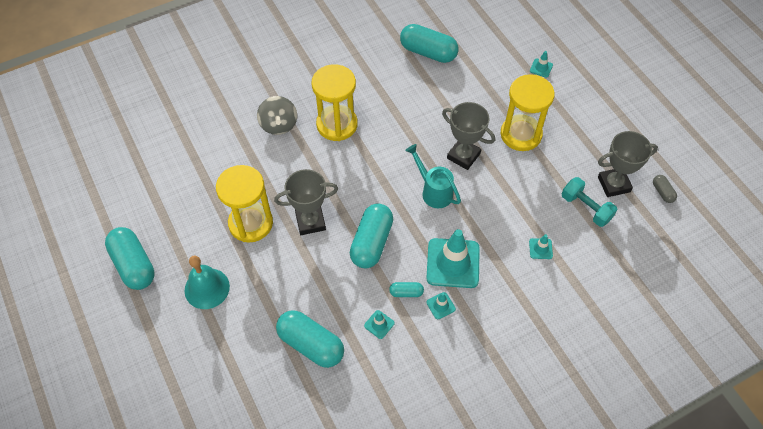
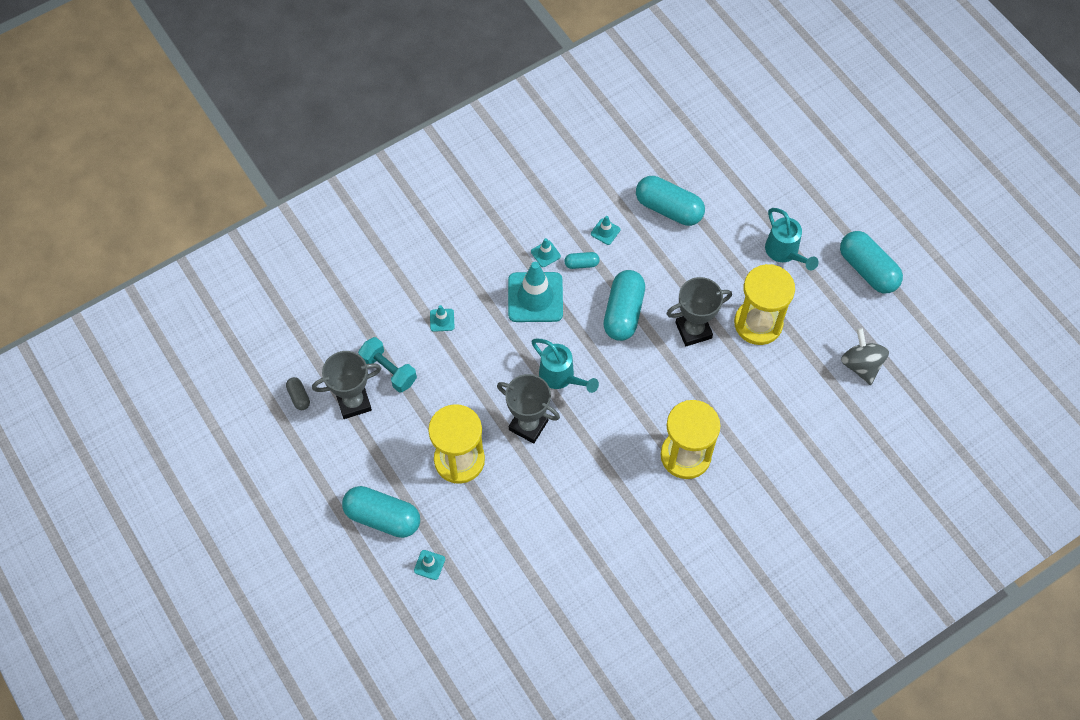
camera: 175 degrees right, 5 degrees up
turquoise bell [185,255,230,309] -> turquoise watering can [765,208,819,270]
grey spinning top [257,96,297,135] -> grey spinning top moved to [841,328,889,385]
turquoise capsule [400,24,459,63] -> turquoise capsule moved to [342,486,420,538]

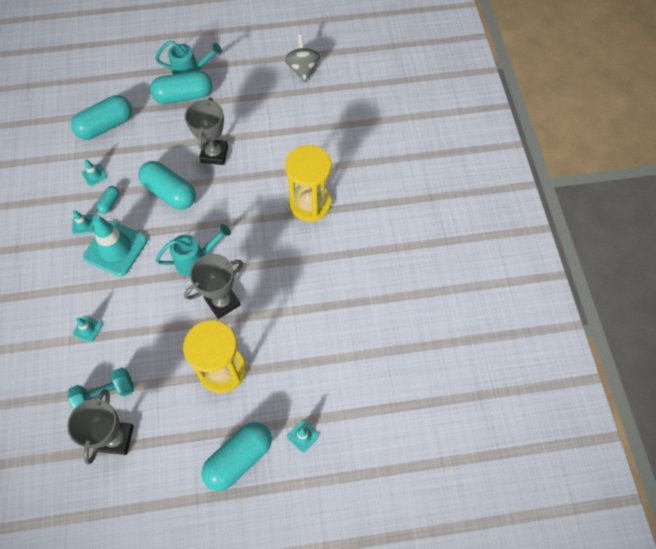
camera: 65 degrees left, 0 degrees up
grey capsule [286,377,310,410] -> none
yellow hourglass [734,264,795,345] -> none
turquoise capsule [840,231,903,293] -> turquoise capsule moved to [150,71,212,104]
grey spinning top [841,328,889,385] -> grey spinning top turned 75 degrees clockwise [284,34,321,83]

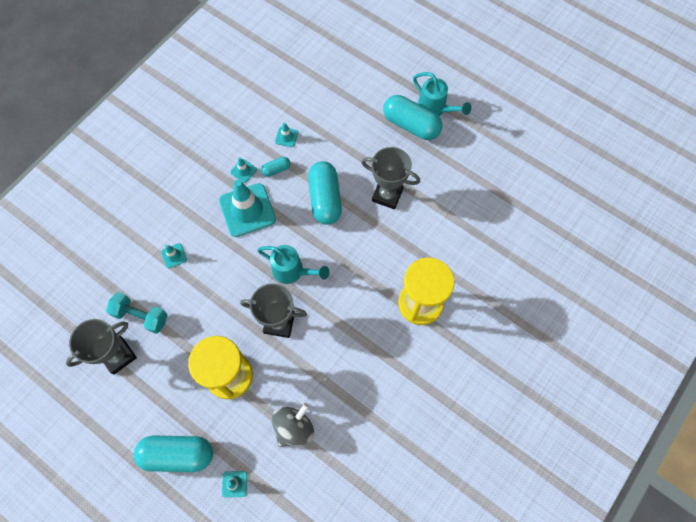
camera: 45 degrees right, 5 degrees up
turquoise capsule [71,95,132,140] -> none
grey trophy [185,98,228,165] -> grey trophy turned 60 degrees clockwise [361,147,420,209]
grey spinning top [284,34,321,83] -> grey spinning top moved to [272,403,314,447]

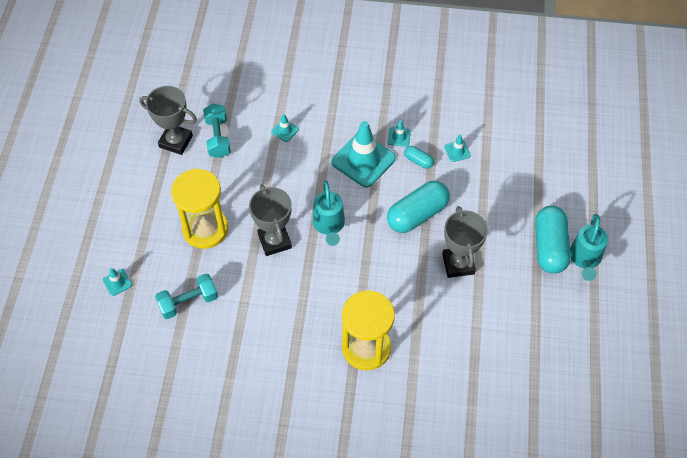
camera: 60 degrees right, 10 degrees down
turquoise capsule [134,436,213,472] -> none
grey spinning top [272,403,314,447] -> turquoise dumbbell [155,274,218,319]

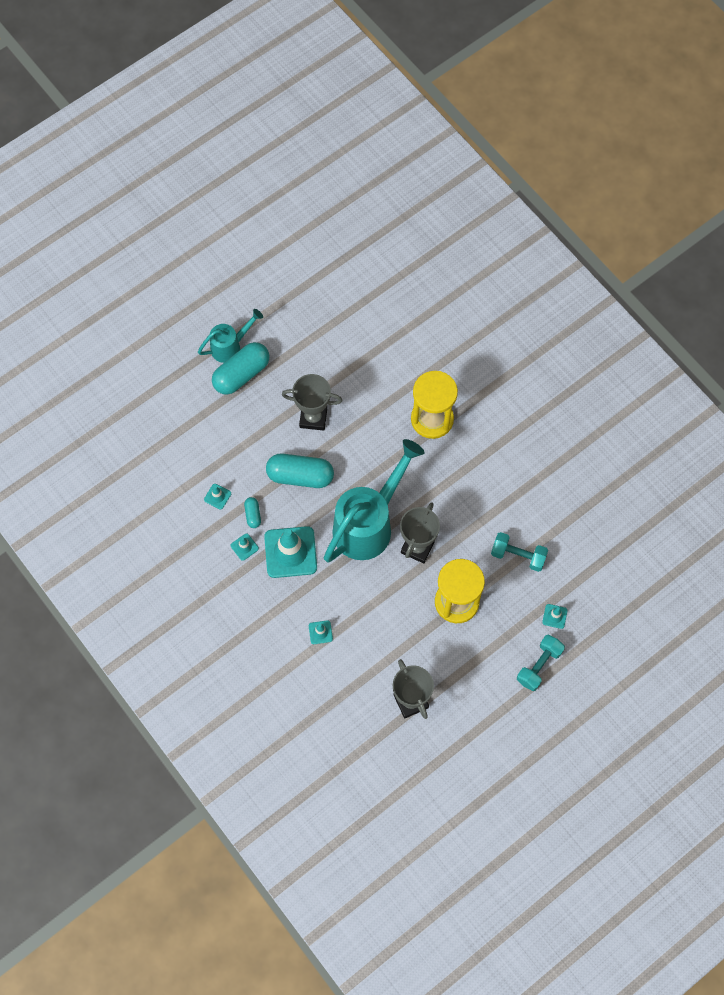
camera: 135 degrees left, 10 degrees up
turquoise dumbbell [203,103,231,158] -> turquoise dumbbell moved to [517,635,565,691]
turquoise watering can [313,180,345,246] -> turquoise watering can [324,439,425,563], size x1.89
grey trophy [442,206,488,278] -> grey trophy turned 60 degrees clockwise [282,374,342,431]

